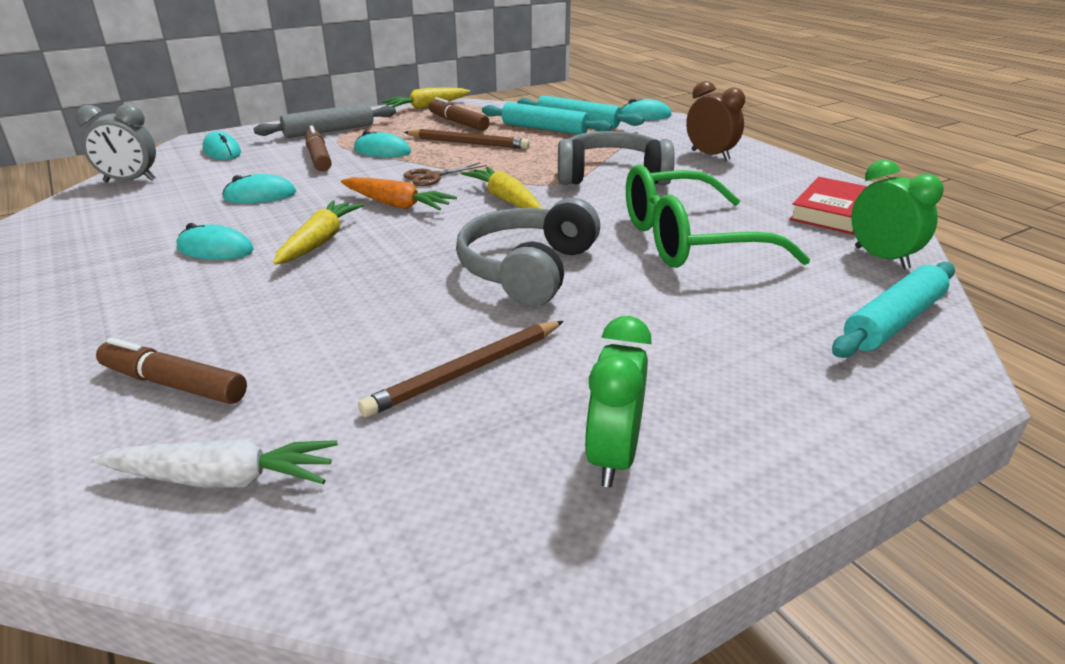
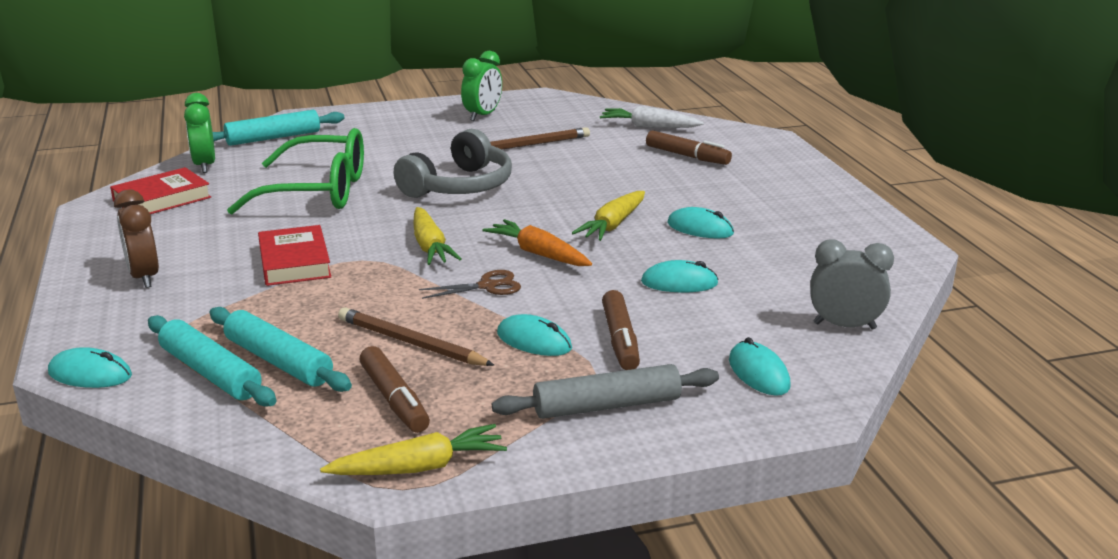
camera: 165 degrees left, 5 degrees down
grey headphones [558,131,675,185] -> red book [258,225,331,286]

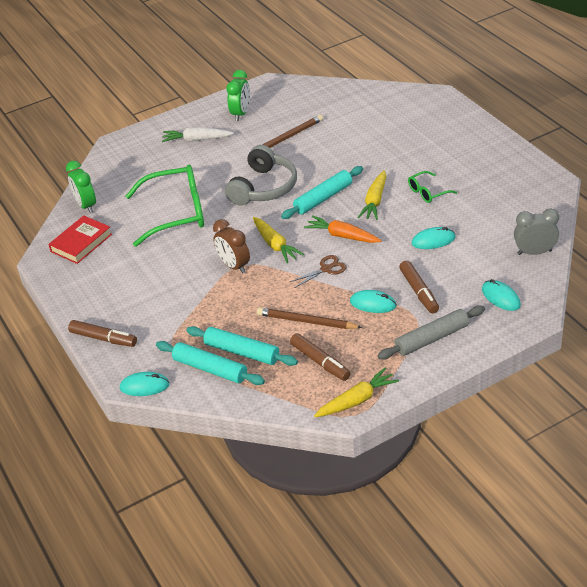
camera: 10 degrees left, 15 degrees up
brown clock [114,189,159,288] -> brown clock moved to [213,219,250,274]
turquoise rolling pin [213,110,344,146] -> turquoise rolling pin moved to [281,166,363,219]
red book [258,225,331,286] -> none
white carrot [600,106,704,128] -> white carrot moved to [162,127,234,142]
brown marker [646,130,732,165] -> brown marker moved to [68,320,137,347]
turquoise mouse [667,207,734,239] -> green glasses [408,171,457,203]

